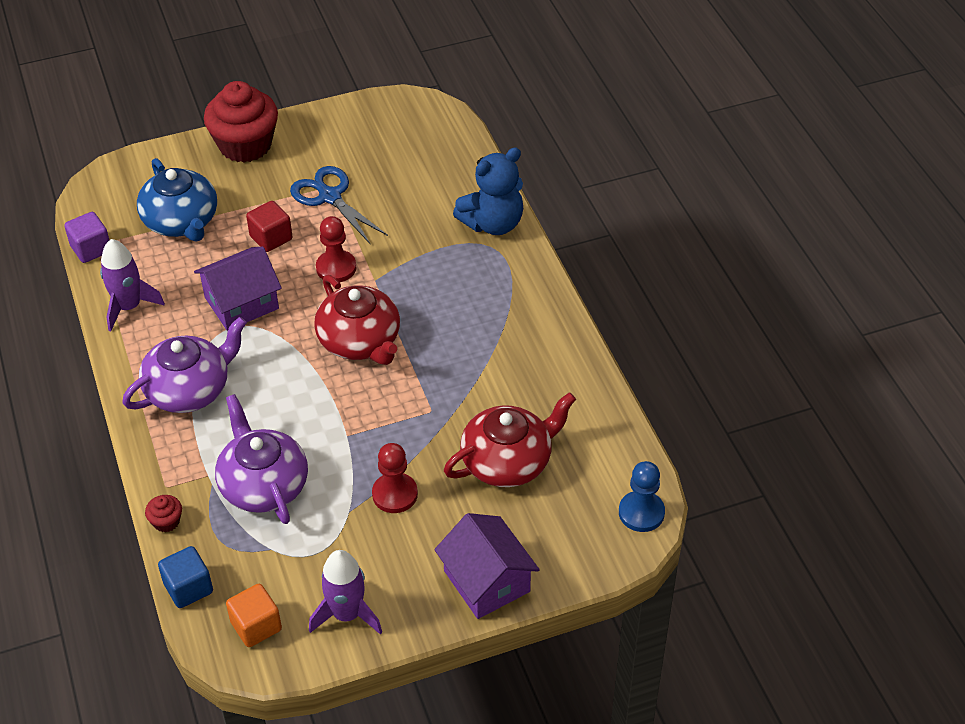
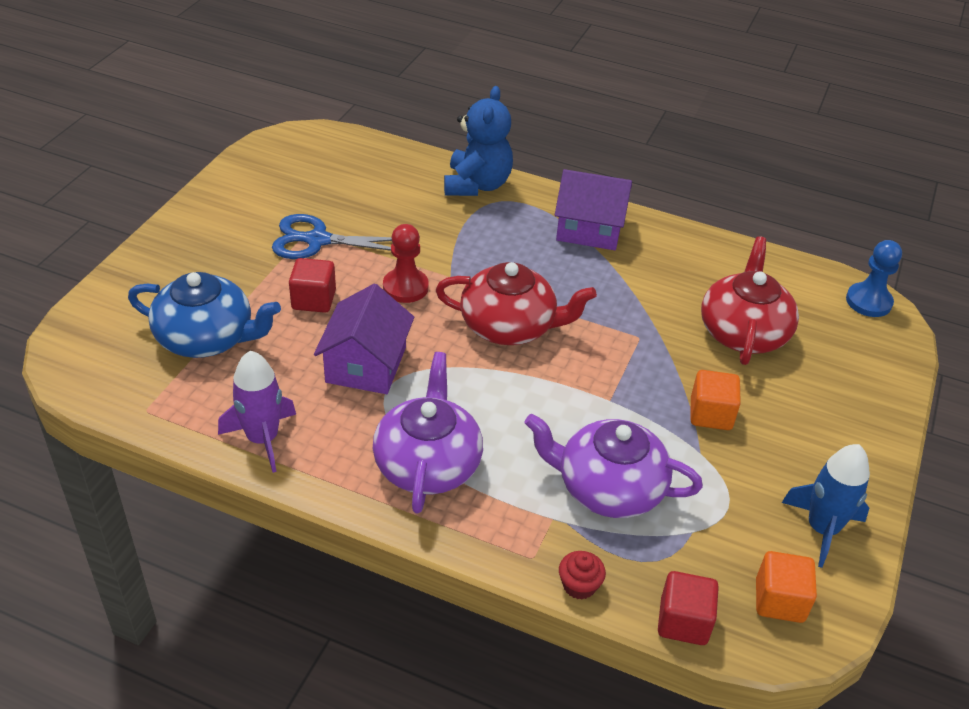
camera: 50 degrees left, 5 degrees down
purple cube [64,212,109,263] -> none
blue cube [158,546,213,608] -> red cube [658,571,719,645]
red cupcake [204,81,278,163] -> none
purple rocket [309,550,382,635] -> blue rocket [782,444,870,568]
red pawn [372,443,418,513] -> orange cube [690,370,741,430]
purple house [434,513,540,619] -> purple house moved to [555,169,632,250]

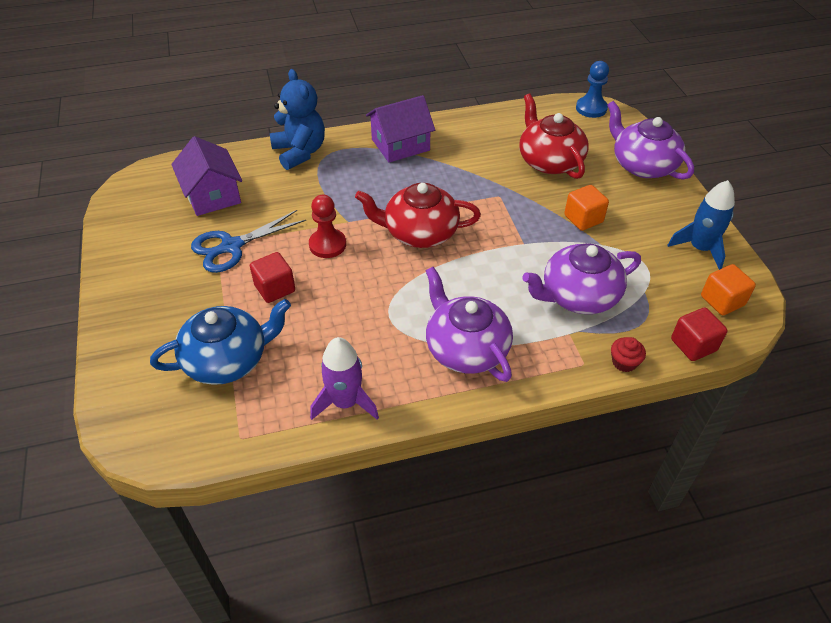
camera: 35 degrees left, 5 degrees up
purple house [314,284,414,394] -> purple house moved to [171,136,242,216]
red teapot [436,262,597,345] -> red teapot turned 150 degrees counterclockwise [355,183,481,248]
none -> purple teapot [607,101,694,180]

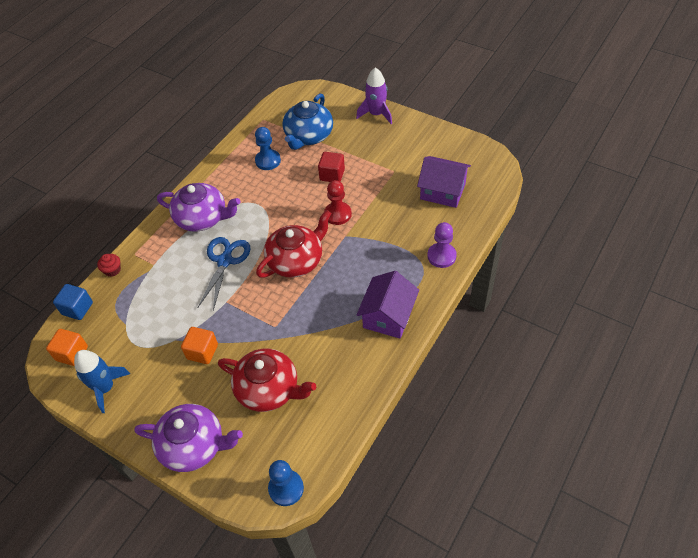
camera: 140 degrees right, 5 degrees up
blue scissors [191,210,306,273] -> blue scissors moved to [197,237,250,310]
blue teddy bear [270,69,325,170] -> purple pawn [427,222,457,268]
purple rocket [310,337,379,420] -> purple rocket moved to [356,67,392,124]
purple teapot [523,243,641,314] -> none
red cube [671,307,728,361] -> blue cube [53,284,93,320]
none -> blue pawn [255,127,281,170]

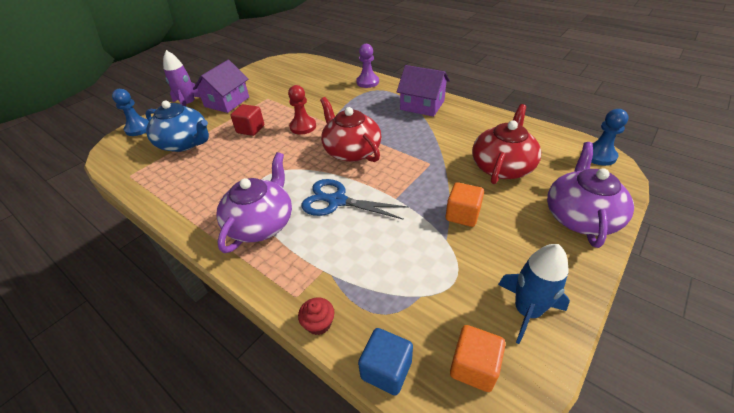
camera: 85 degrees left, 10 degrees down
blue pawn [255,127,281,170] -> blue pawn moved to [112,89,149,136]
purple house [417,156,471,208] -> purple house moved to [193,60,249,113]

